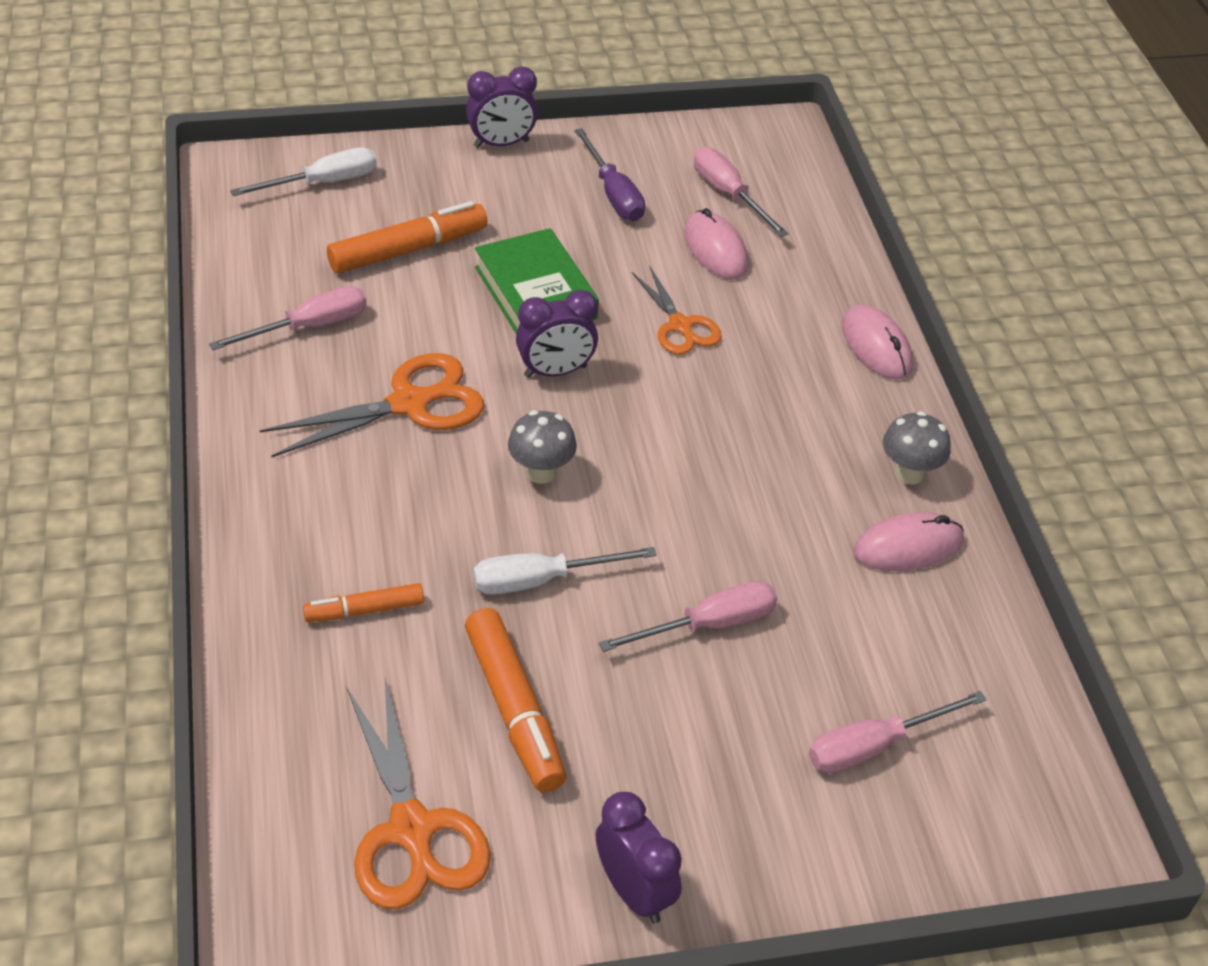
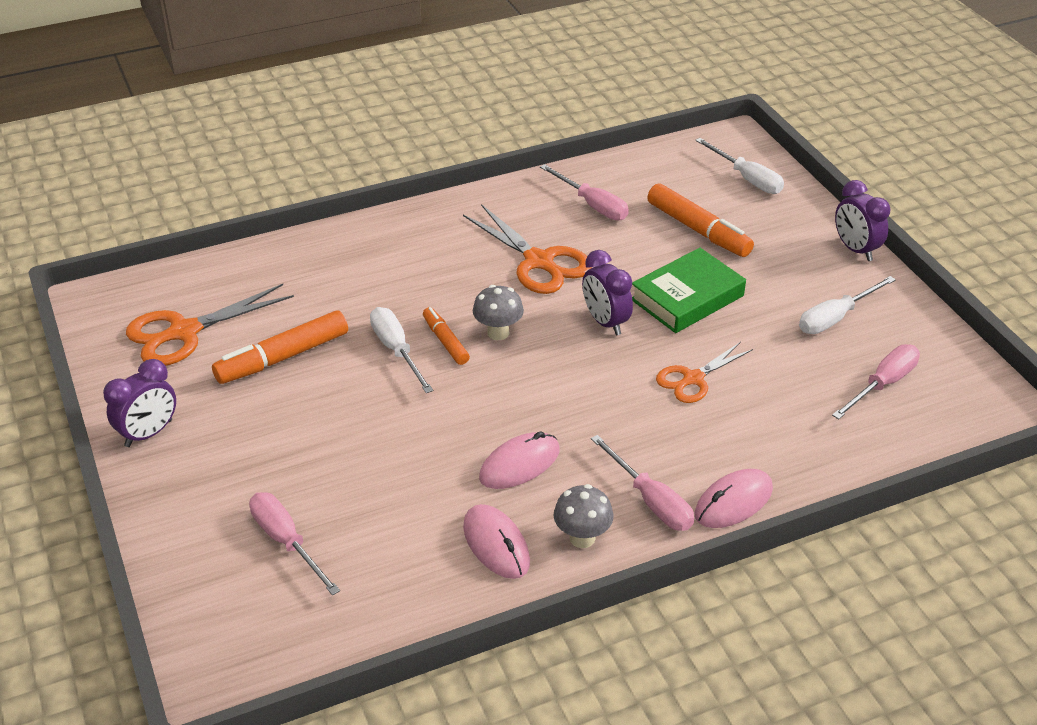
camera: 80 degrees right, 5 degrees down
orange marker [303,583,424,622] -> orange marker moved to [423,307,470,365]
purple screwdriver [575,128,645,221] -> white screwdriver [799,276,896,334]
pink screwdriver [599,581,777,652] -> pink screwdriver moved to [591,435,694,531]
pink mouse [684,208,749,279] -> pink mouse moved to [479,432,559,489]

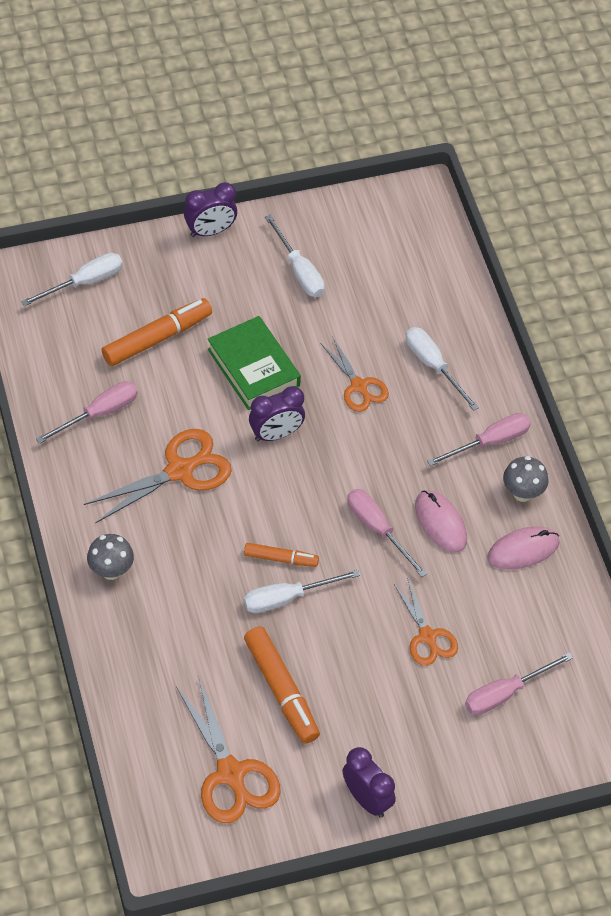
camera: 85 degrees left, 15 degrees up
orange marker [423,307,470,365] -> orange marker turned 150 degrees counterclockwise [244,543,319,567]
grey mushroom [473,285,524,340] -> grey mushroom moved to [87,534,134,580]
pink mouse [694,469,773,528] -> none
pink screwdriver [832,344,920,419] -> pink screwdriver moved to [347,489,427,577]
none -> orange scissors [393,578,458,666]
none -> white screwdriver [406,327,479,411]

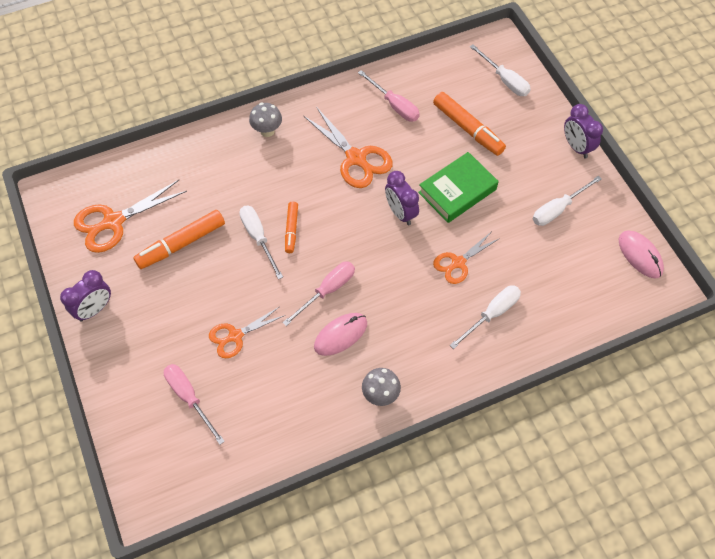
camera: 85 degrees right, 5 degrees up
pink screwdriver [427,413,531,466] -> none
pink mouse [487,526,559,569] -> pink mouse moved to [619,230,664,278]

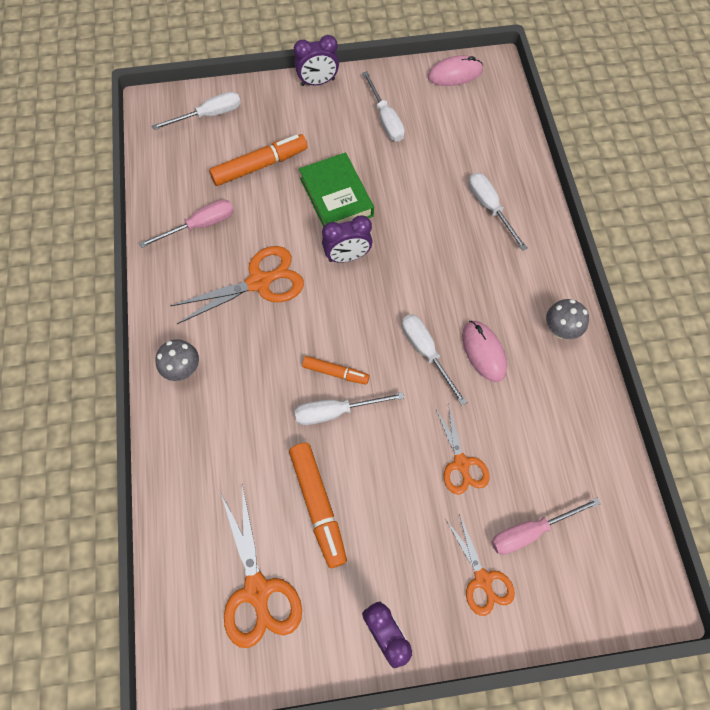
camera: 75 degrees left, 5 degrees up
pink screwdriver [283,262,355,326] -> white screwdriver [402,314,467,405]
orange scissors [433,231,500,284] -> orange scissors moved to [446,513,515,616]

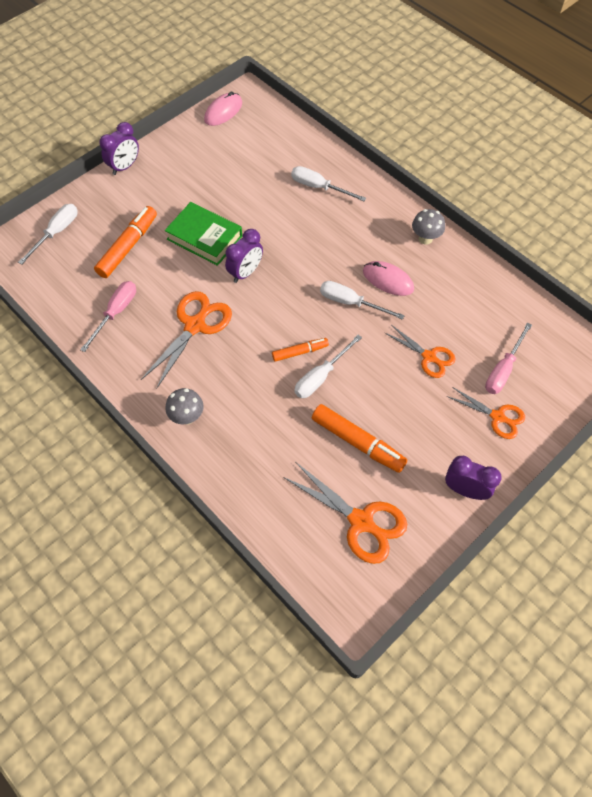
camera: 35 degrees left, 5 degrees down
white screwdriver [363,71,405,142] -> none

